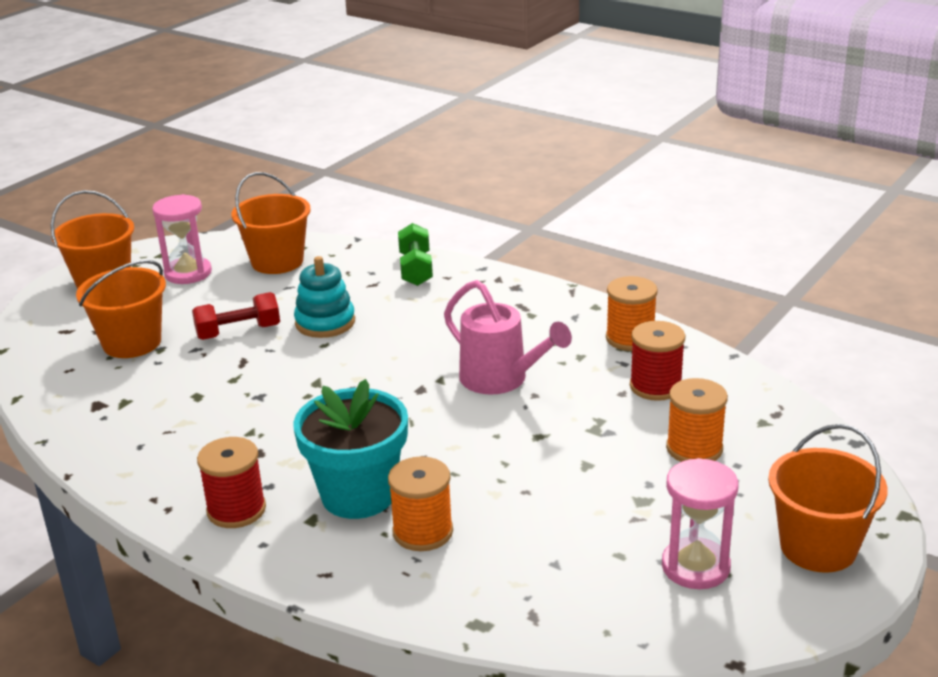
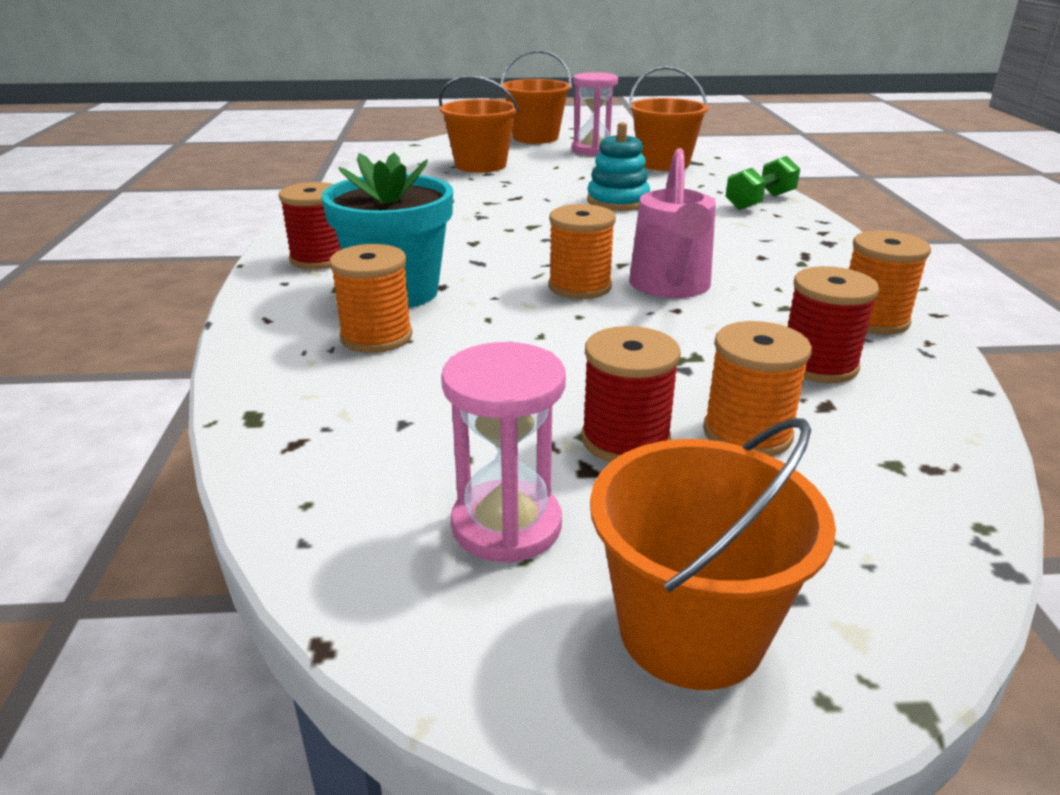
camera: 50 degrees right, 0 degrees up
red dumbbell [192,292,280,340] -> none
none -> orange spool [548,204,616,299]
none -> red spool [581,326,681,462]

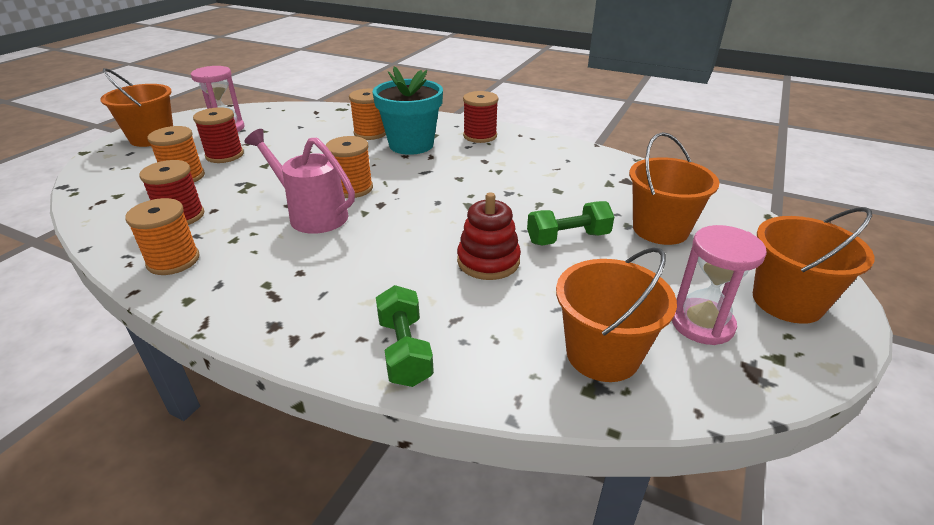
camera: 120 degrees right, 5 degrees up
turquoise stacking toy [587,122,650,211] -> red stacking toy [457,192,521,280]
none -> green dumbbell [527,201,614,245]

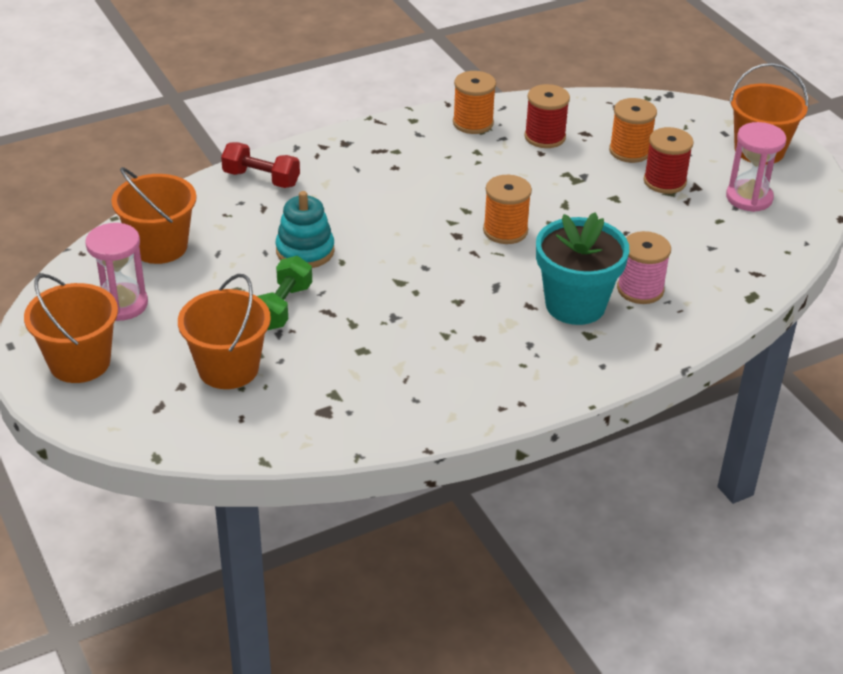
camera: 125 degrees right, 5 degrees up
pink watering can [244,129,355,234] -> none
orange spool [349,89,386,140] -> pink spool [617,231,671,304]
green dumbbell [376,285,434,387] -> red dumbbell [221,142,300,188]
red stacking toy [457,192,521,280] -> turquoise stacking toy [275,191,335,268]
red spool [463,91,498,143] -> none

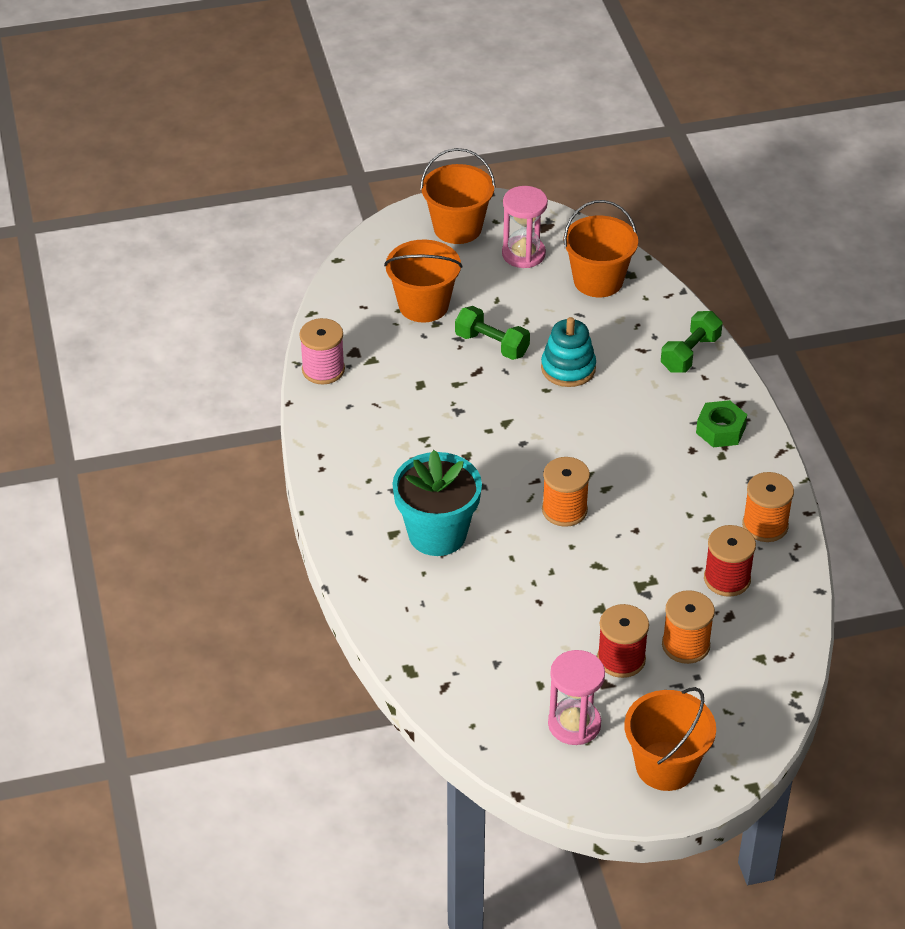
camera: 105 degrees right, 5 degrees up
red dumbbell [221,142,300,188] -> green dumbbell [661,311,723,373]
pink spool [617,231,671,304] -> pink spool moved to [299,318,345,384]
none -> green nut [696,400,747,447]

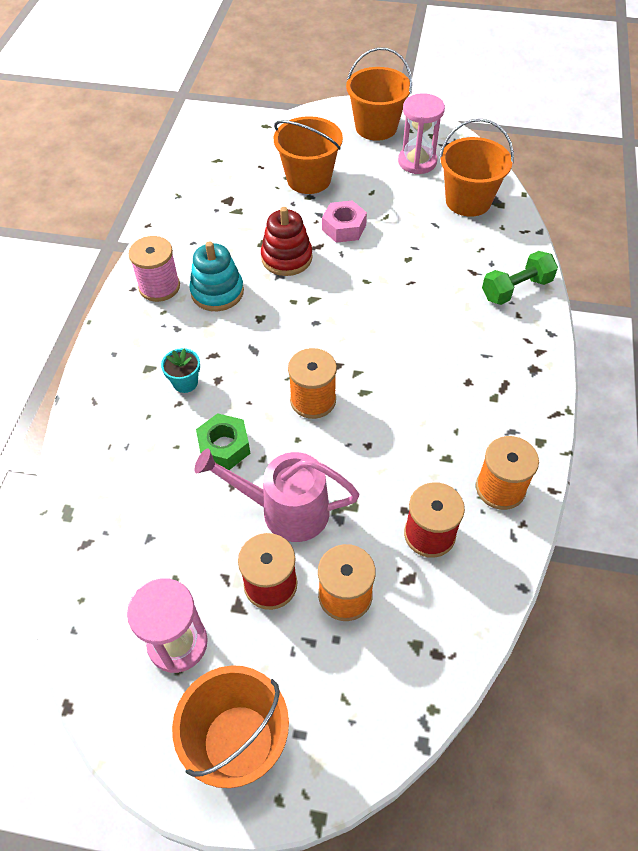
camera: 25 degrees right, 10 degrees up
pink spool [299,318,345,384] -> pink spool moved to [129,236,180,302]
turquoise flower pot [392,450,482,556] -> turquoise flower pot [161,348,200,393], size x0.44
green dumbbell [455,306,530,360] -> pink nut [322,200,367,243]
turquoise stacking toy [541,317,596,387] -> turquoise stacking toy moved to [189,242,244,311]
green nut [696,400,747,447] -> green nut moved to [196,413,250,470]
none -> pink watering can [195,448,359,542]
none -> red stacking toy [261,207,313,276]

